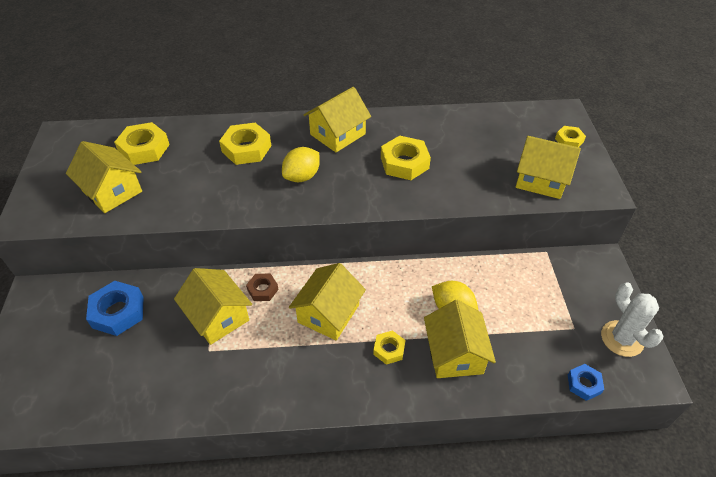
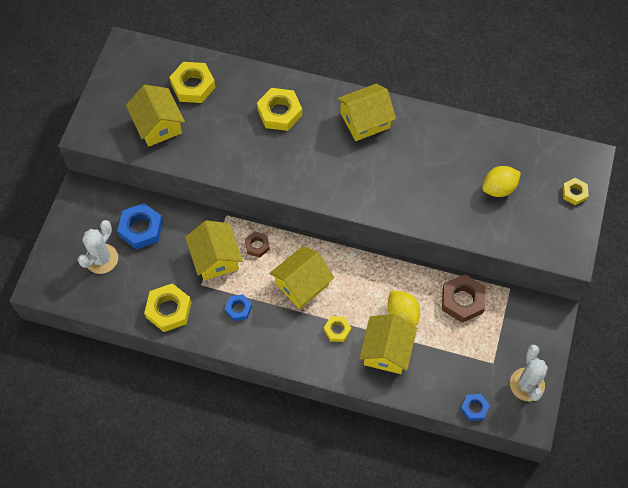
camera: 20 degrees right, 15 degrees up
yellow lemon [282,147,320,182] -> yellow lemon moved to [482,166,521,197]
yellow nut [381,136,431,180] -> yellow nut moved to [144,283,192,332]
yellow house [516,136,581,199] -> none
none -> white cactus [77,220,118,274]
none -> blue nut [225,294,252,321]
none -> brown nut [442,274,485,323]

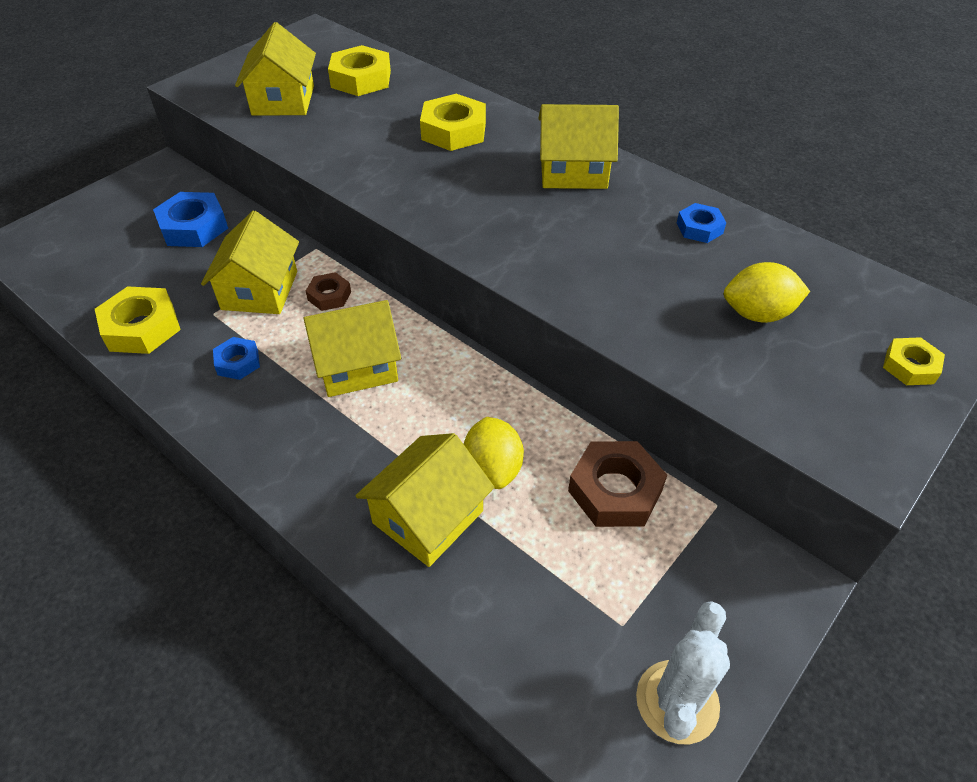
camera: 25 degrees right, 15 degrees down
white cactus [77,220,118,274] -> none
yellow nut [324,316,351,342] -> none
blue nut [460,394,490,421] -> blue nut moved to [677,203,726,243]

